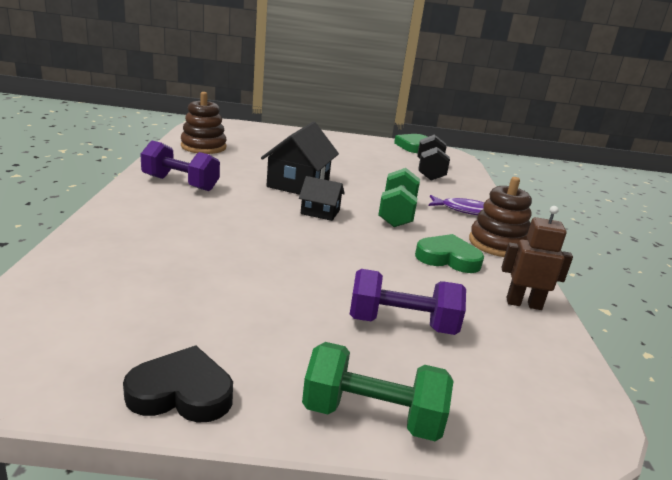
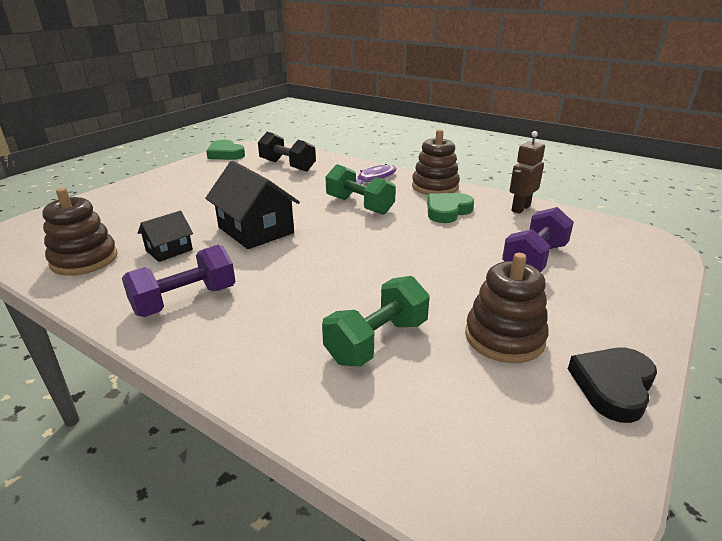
camera: 55 degrees left, 5 degrees up
black house [299,176,345,221] -> black house moved to [138,211,193,262]
green dumbbell [302,342,453,441] -> green dumbbell moved to [322,276,430,367]
none -> brown stacking toy [465,253,549,363]

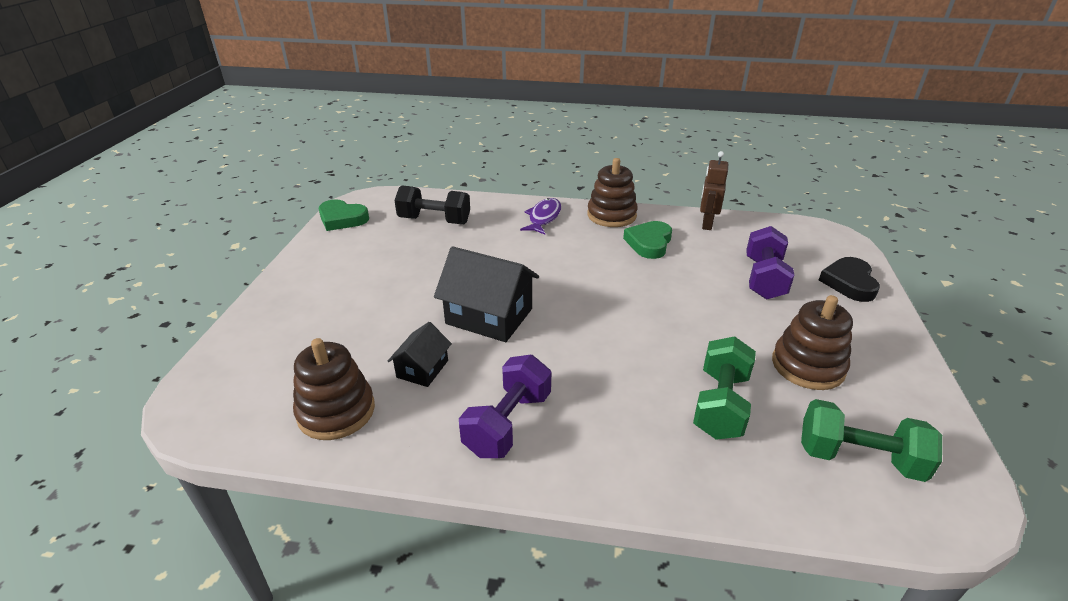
camera: 25 degrees left, 5 degrees up
green dumbbell [326,164,396,215] -> green dumbbell moved to [801,399,942,482]
black heart [568,348,657,423] -> black heart moved to [819,257,880,302]

